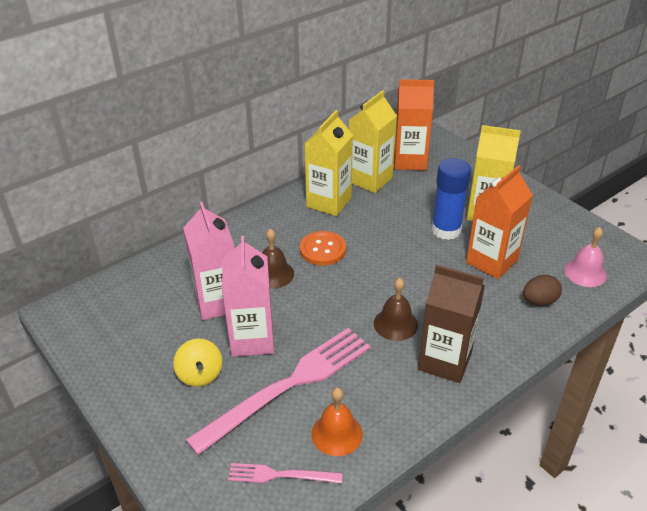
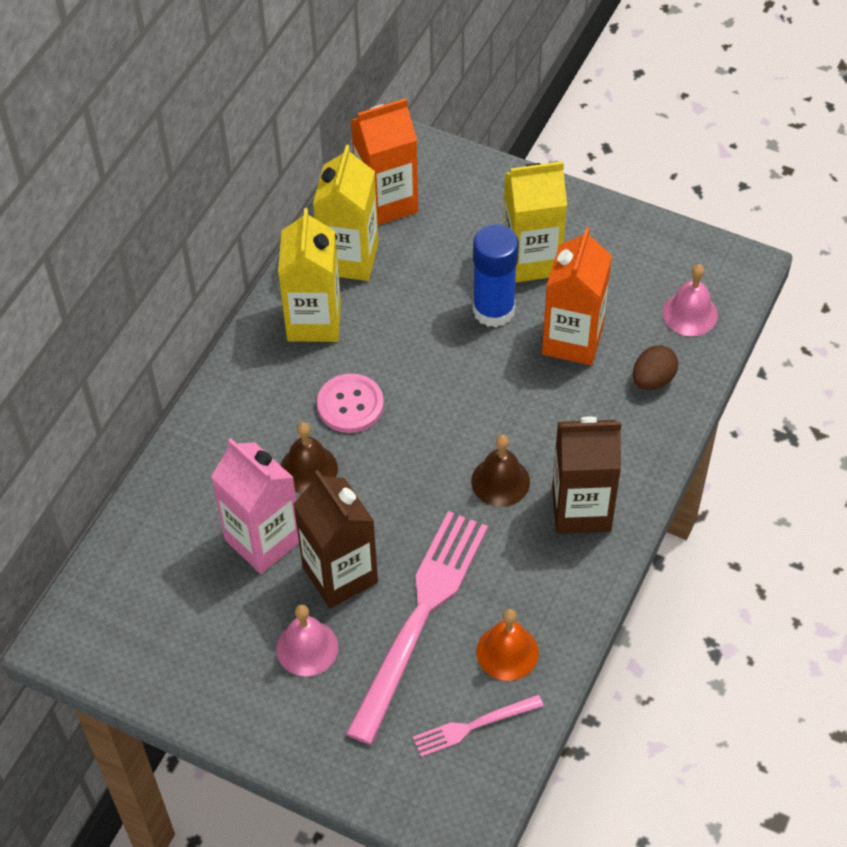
camera: 25 degrees left, 15 degrees up
yellow spinning top [173,338,222,387] -> pink bell [276,605,338,676]
pink carton [222,236,274,357] -> brown carton [293,470,378,608]
orange button [300,231,346,265] -> pink button [317,373,384,433]

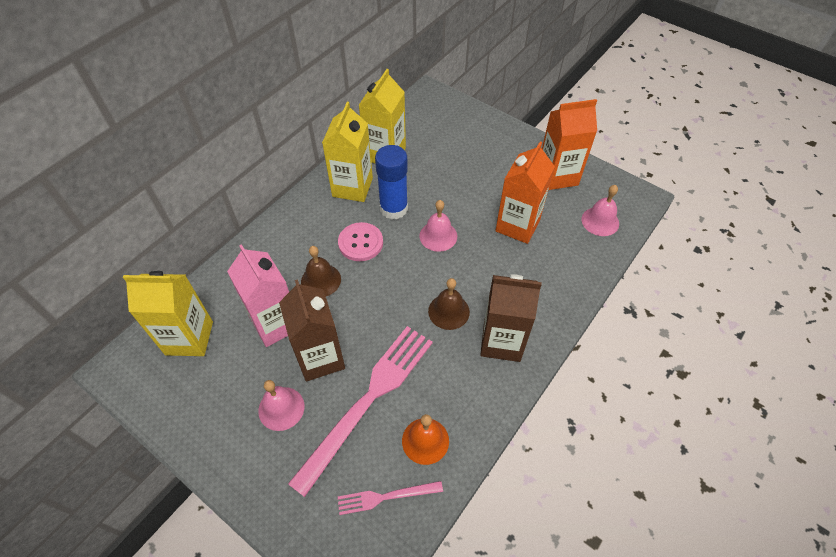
camera: 10 degrees right, 0 degrees up
orange carton [351,98,418,226] -> orange carton moved to [542,99,597,190]
blue glue stick [473,224,519,327] -> blue glue stick moved to [375,145,408,219]
yellow carton [503,161,567,283] -> yellow carton moved to [123,271,213,356]
brown egg [633,345,678,390] -> none
none -> pink bell [419,200,457,252]

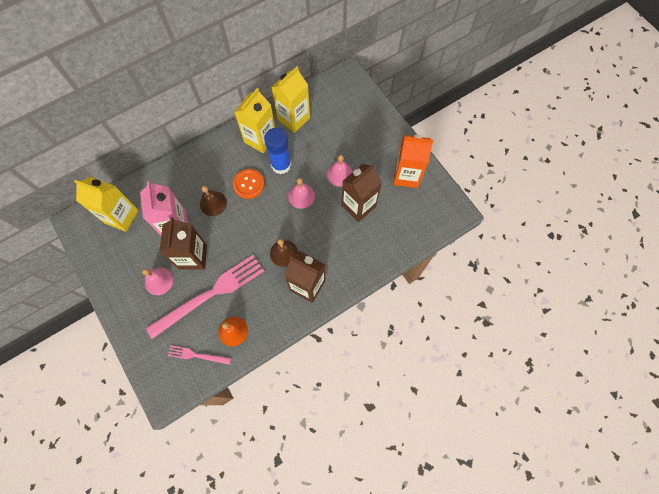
camera: 20 degrees right, 15 degrees up
pink button [338,222,383,261] -> orange button [233,169,264,199]
orange carton [495,141,555,244] -> brown carton [341,164,382,222]
pink bell [582,185,619,236] -> pink bell moved to [327,155,353,187]

